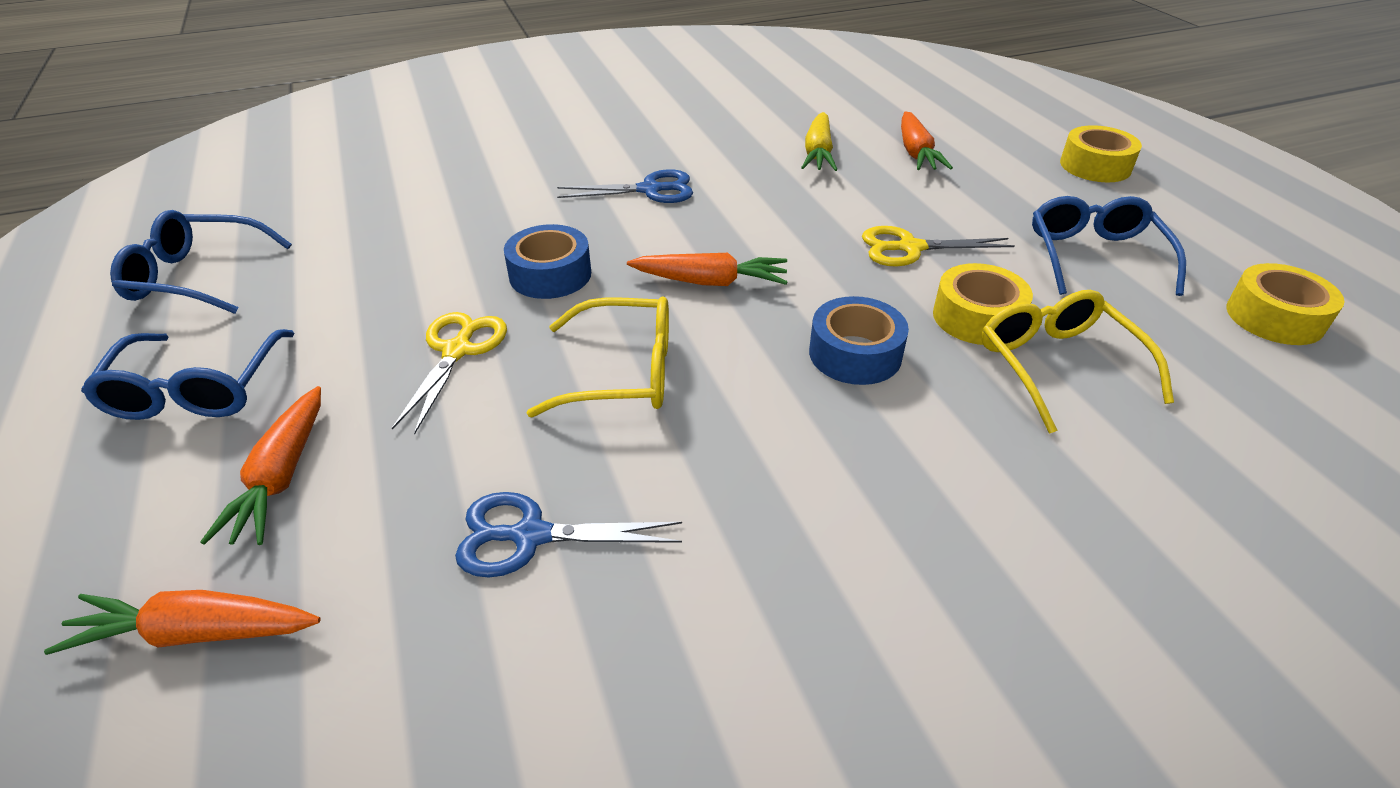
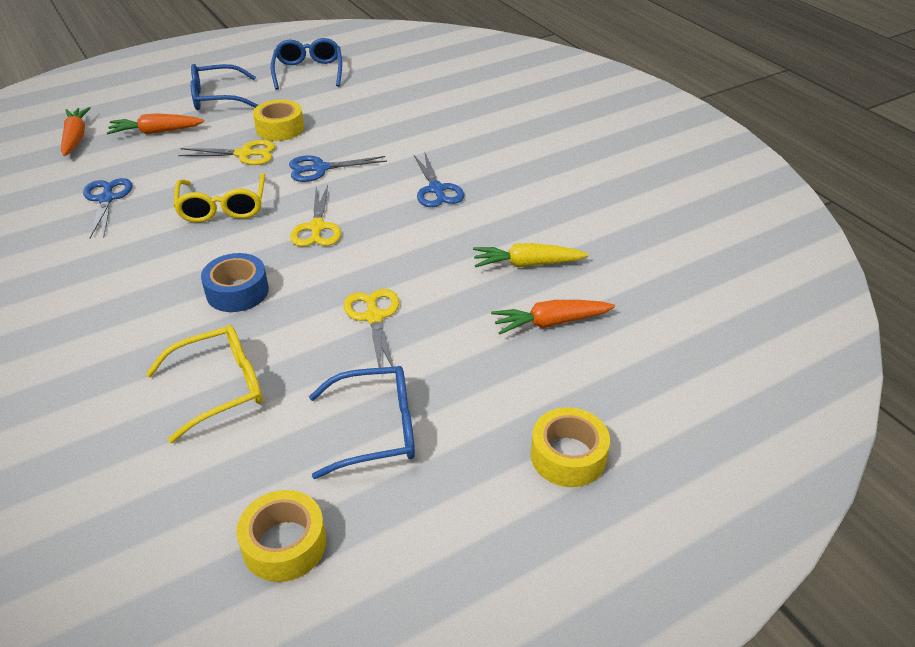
camera: 80 degrees right, 0 degrees up
blue tape [504,224,591,299] -> blue scissors [289,155,387,182]
orange carrot [627,253,787,286] -> yellow scissors [290,185,341,247]
yellow tape [933,263,1033,345] -> yellow tape moved to [253,100,304,141]

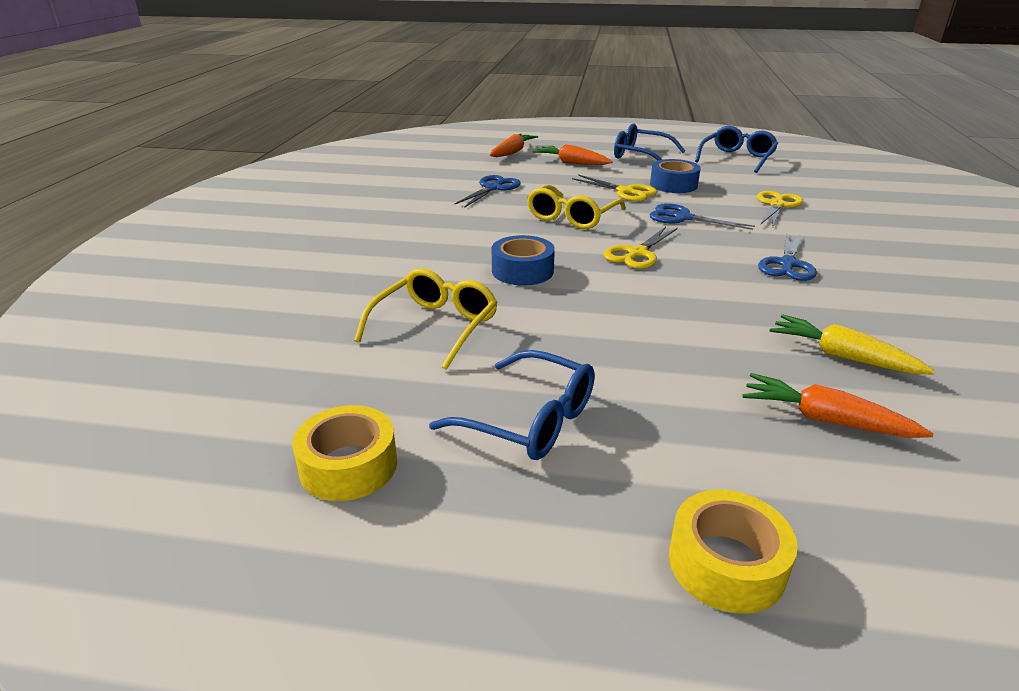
camera: 40 degrees right, 10 degrees down
yellow glasses [146,325,263,443] -> yellow glasses turned 75 degrees counterclockwise [354,268,498,370]
yellow tape [253,100,304,141] -> blue tape [650,159,701,193]
yellow scissors [344,289,399,368] -> yellow scissors moved to [757,191,803,227]

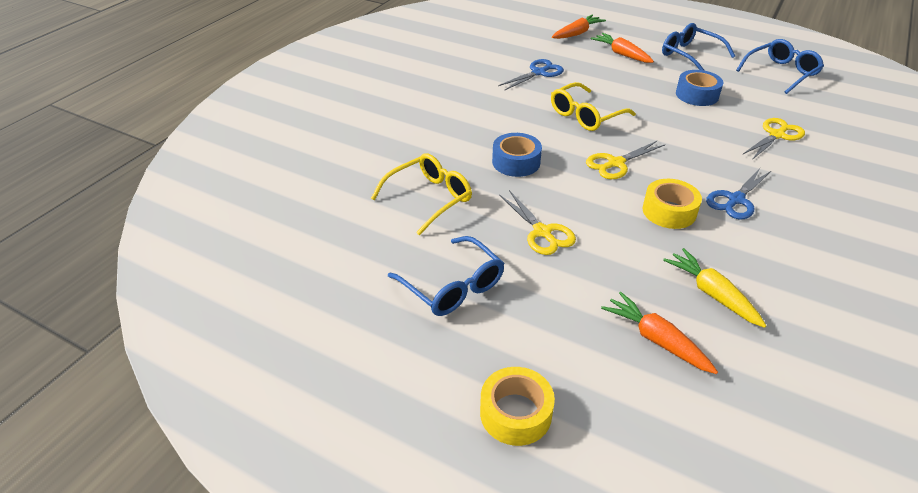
camera: 20 degrees right, 10 degrees up
yellow tape [292,405,397,501] -> yellow tape moved to [643,179,702,229]
yellow scissors [572,175,658,202] -> yellow scissors moved to [499,190,576,255]
blue scissors [649,203,755,230] -> none

